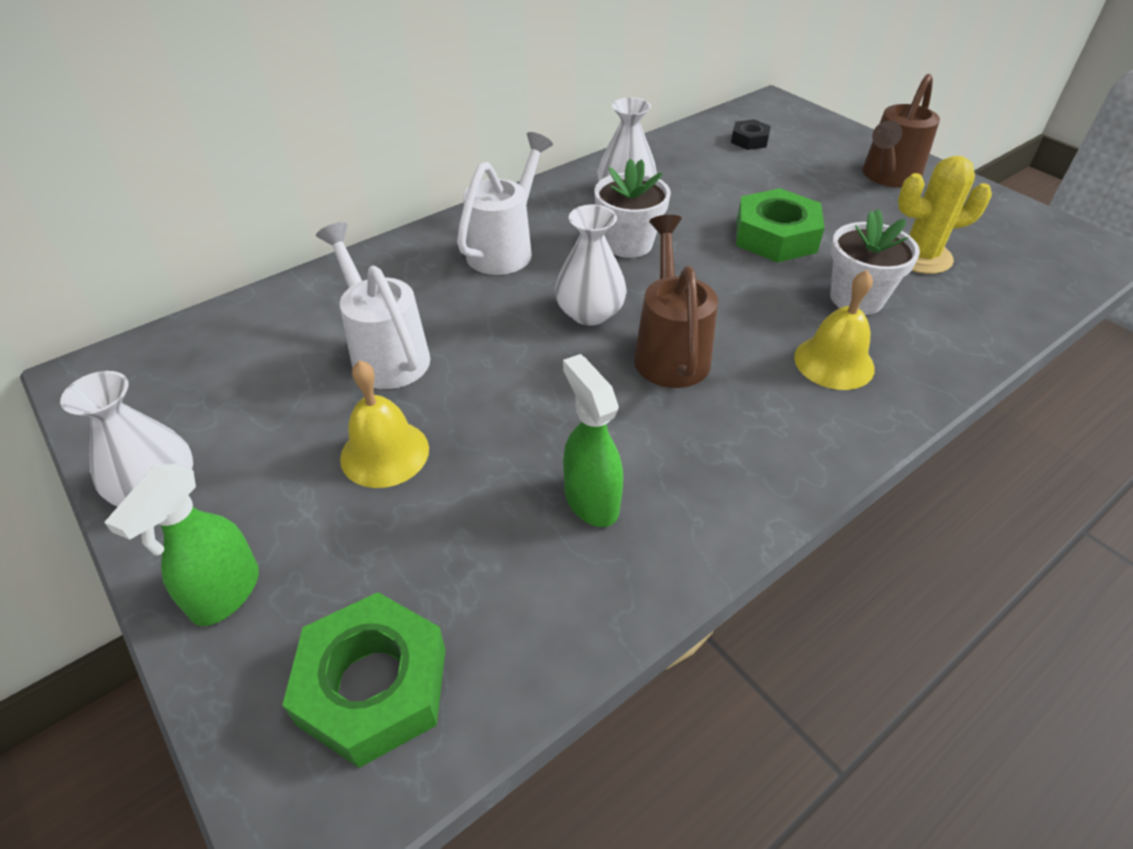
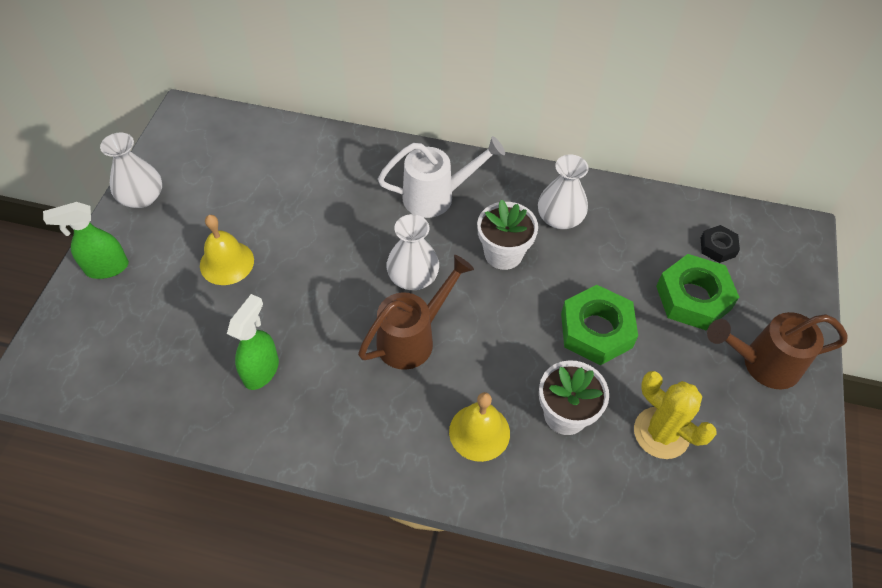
camera: 50 degrees right, 10 degrees up
green nut [282,592,446,768] -> green nut moved to [656,254,739,330]
white watering can [316,222,430,389] -> none

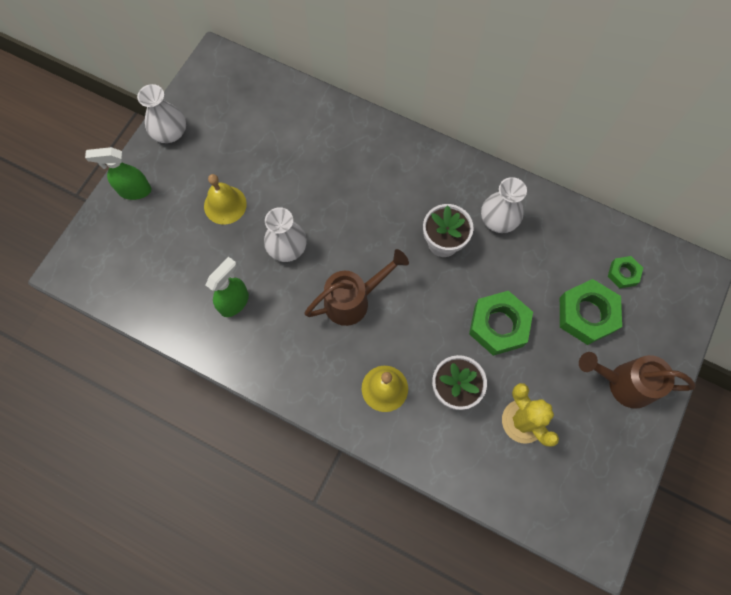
camera: 15 degrees right, 15 degrees up
white watering can [378,136,505,218] -> none
white vase [386,214,439,290] -> white vase moved to [264,207,307,262]
black nut [701,225,740,263] -> green nut [608,256,643,288]

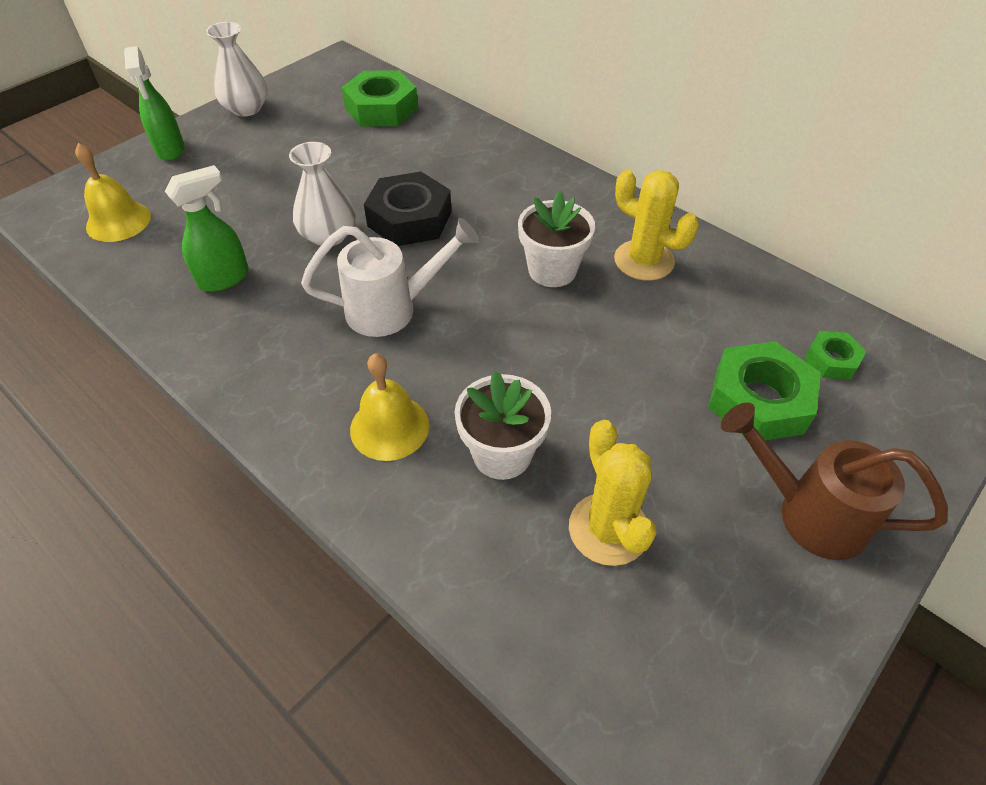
camera: 15 degrees right, 20 degrees down
green spray bottle [85,147,151,200] -> green spray bottle turned 120 degrees counterclockwise [124,46,184,161]
yellow bell [204,174,247,225] -> yellow bell moved to [75,143,151,242]
brown watering can [304,249,409,326] -> white watering can [301,218,479,337]
green nut [469,291,533,356] -> green nut moved to [341,70,418,127]
white vase [481,177,527,233] -> yellow cactus [614,170,699,281]
none -> black nut [364,172,452,246]

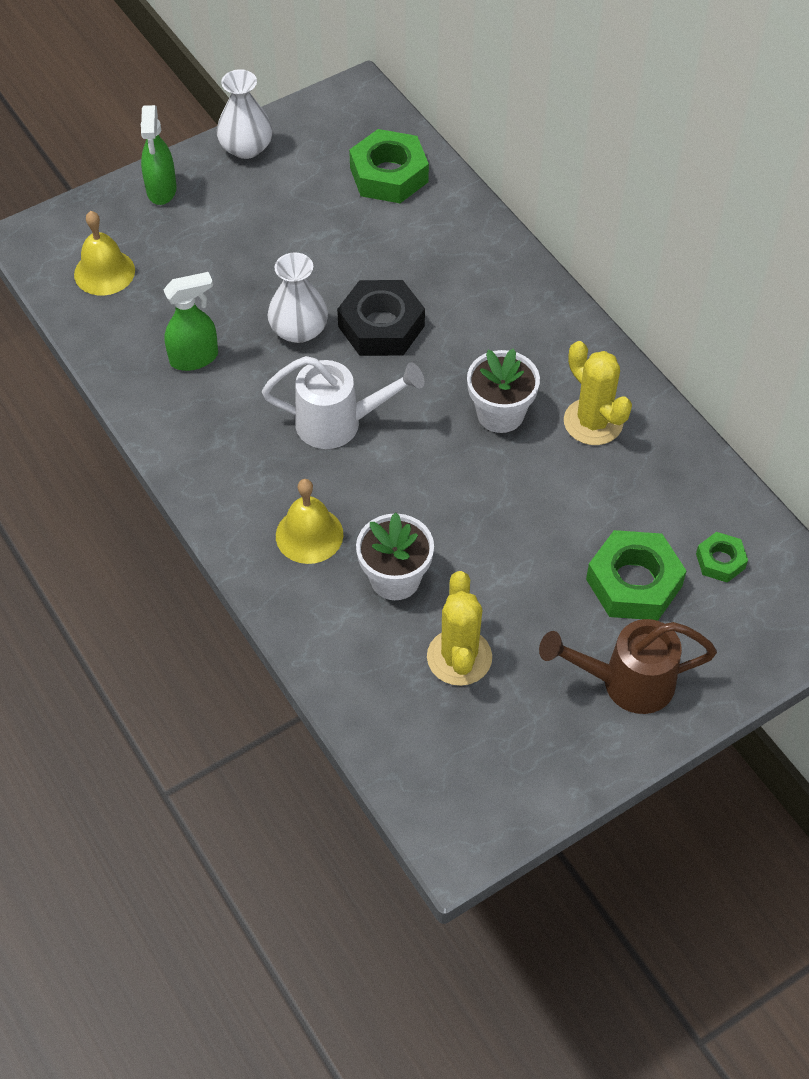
camera: 15 degrees right, 5 degrees up
brown watering can [721,402,948,560] -> brown watering can turned 45 degrees counterclockwise [539,619,717,714]

